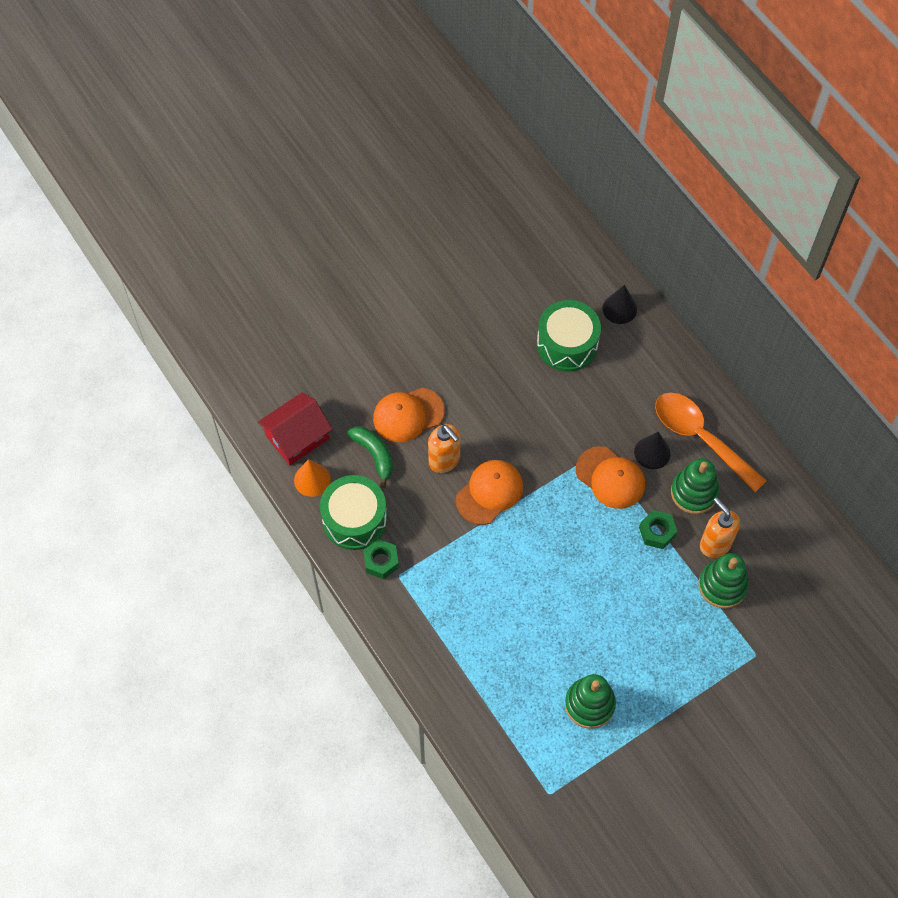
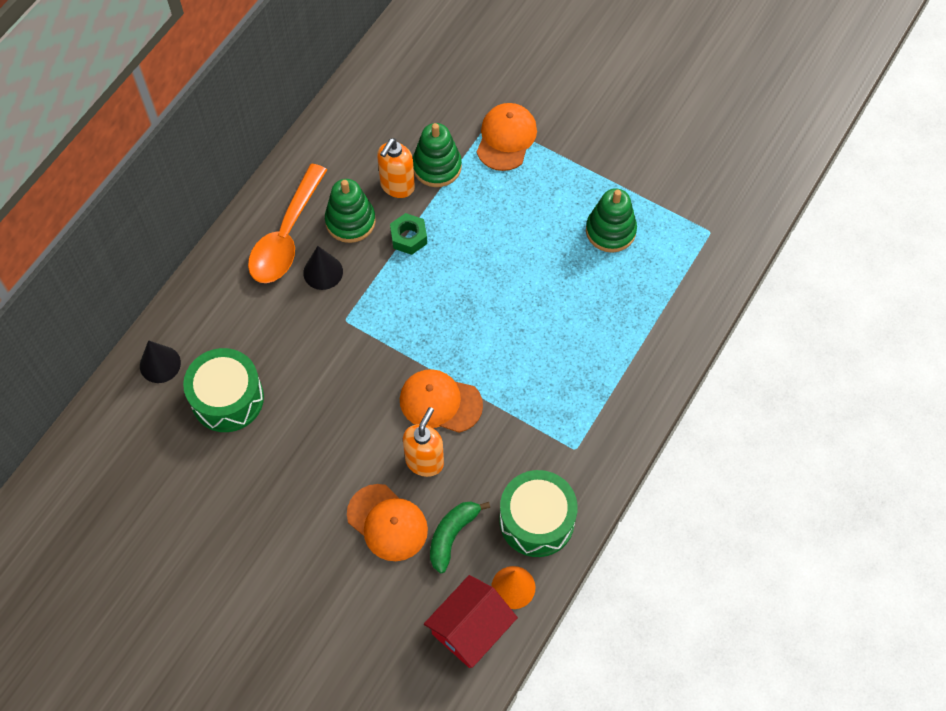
camera: 115 degrees left, 0 degrees up
red house [258,392,333,465] -> red house turned 75 degrees counterclockwise [424,575,518,668]
green nut [363,539,399,579] -> none
orange cap [576,446,645,509] -> orange cap moved to [477,103,537,171]

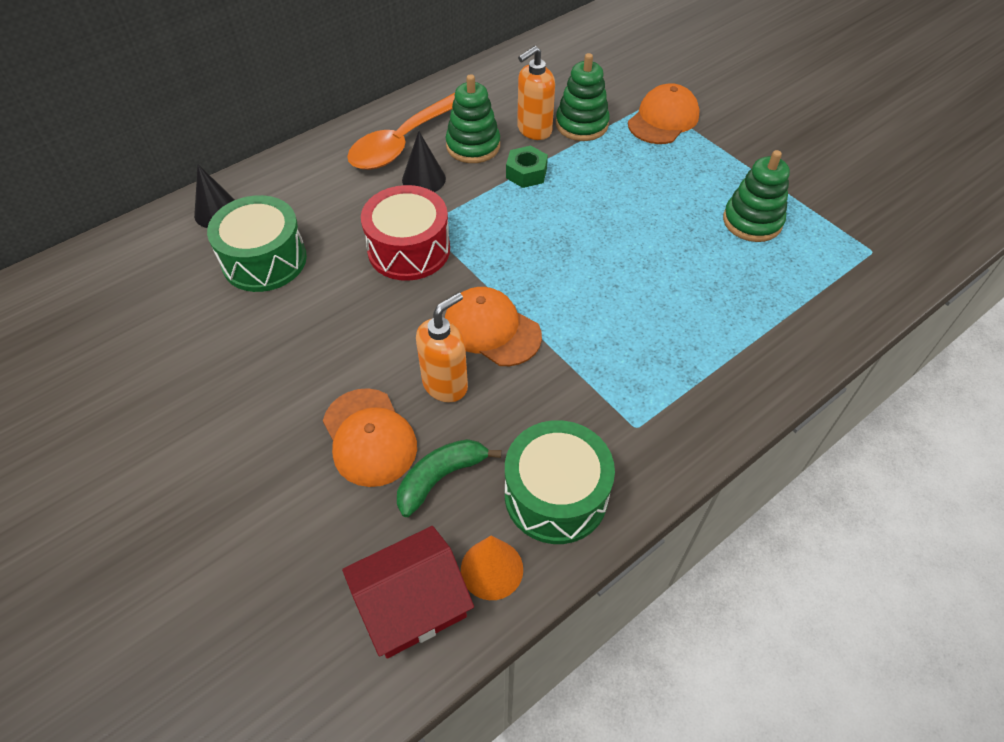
camera: 20 degrees right, 10 degrees down
none -> red drum [361,185,450,281]

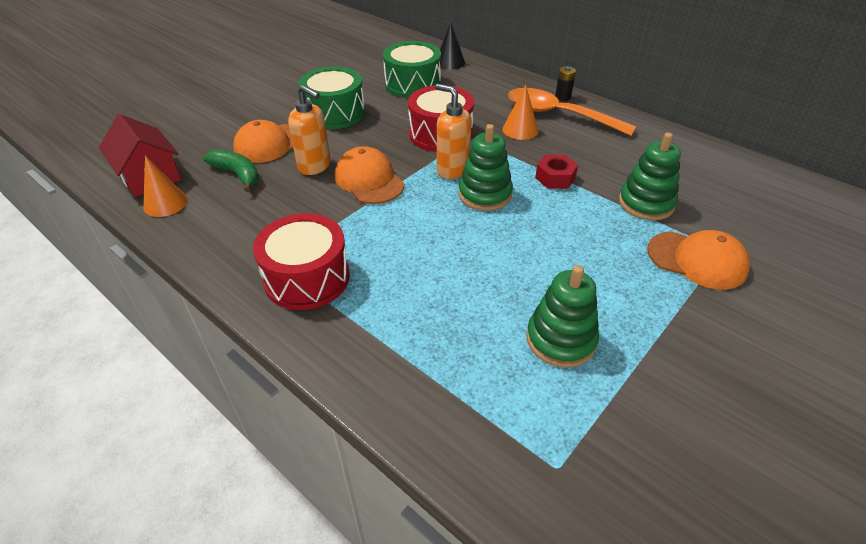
camera: 80 degrees right, 10 degrees down
black cone [402,131,446,192] -> orange cone [502,85,539,140]
orange cap [445,287,542,366] -> orange cap turned 60 degrees counterclockwise [335,146,404,204]
green stacking toy [446,74,500,163] -> green stacking toy moved to [459,124,513,211]
green drum [505,420,615,544] -> green drum moved to [299,67,365,129]
green nut [506,146,548,188] -> red nut [535,155,578,189]
orange soap dispenser [517,46,555,140] -> orange soap dispenser moved to [435,84,472,179]
none -> red drum [253,213,350,310]
none -> black battery [555,66,576,101]

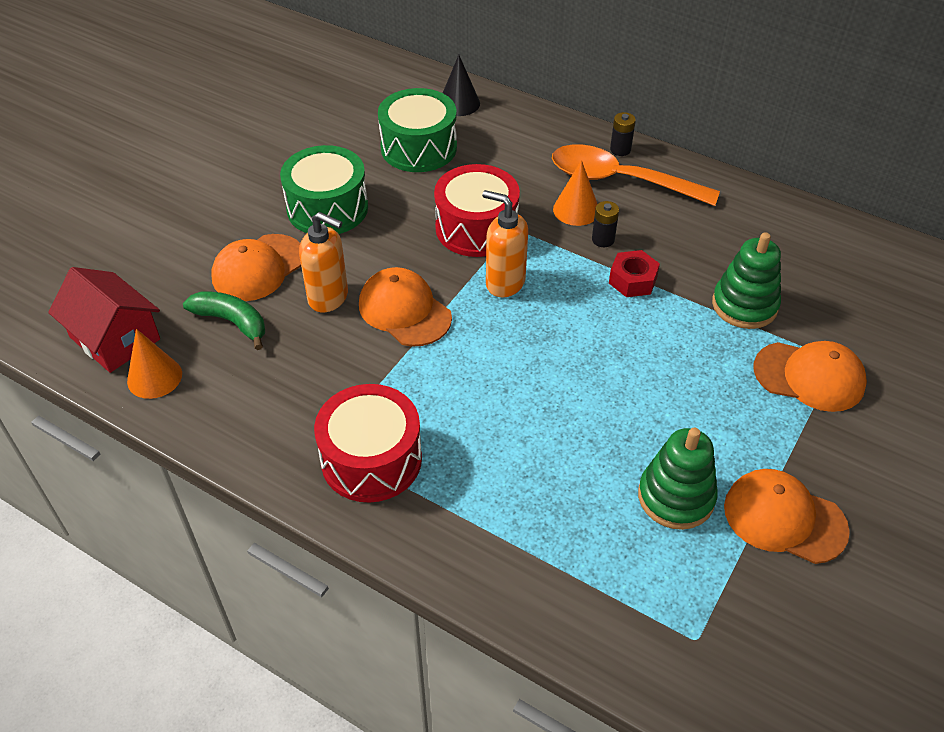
camera: 10 degrees left, 5 degrees up
green stacking toy [459,124,513,211] -> none
none -> black battery [592,201,619,247]
none -> orange cap [724,469,850,564]

